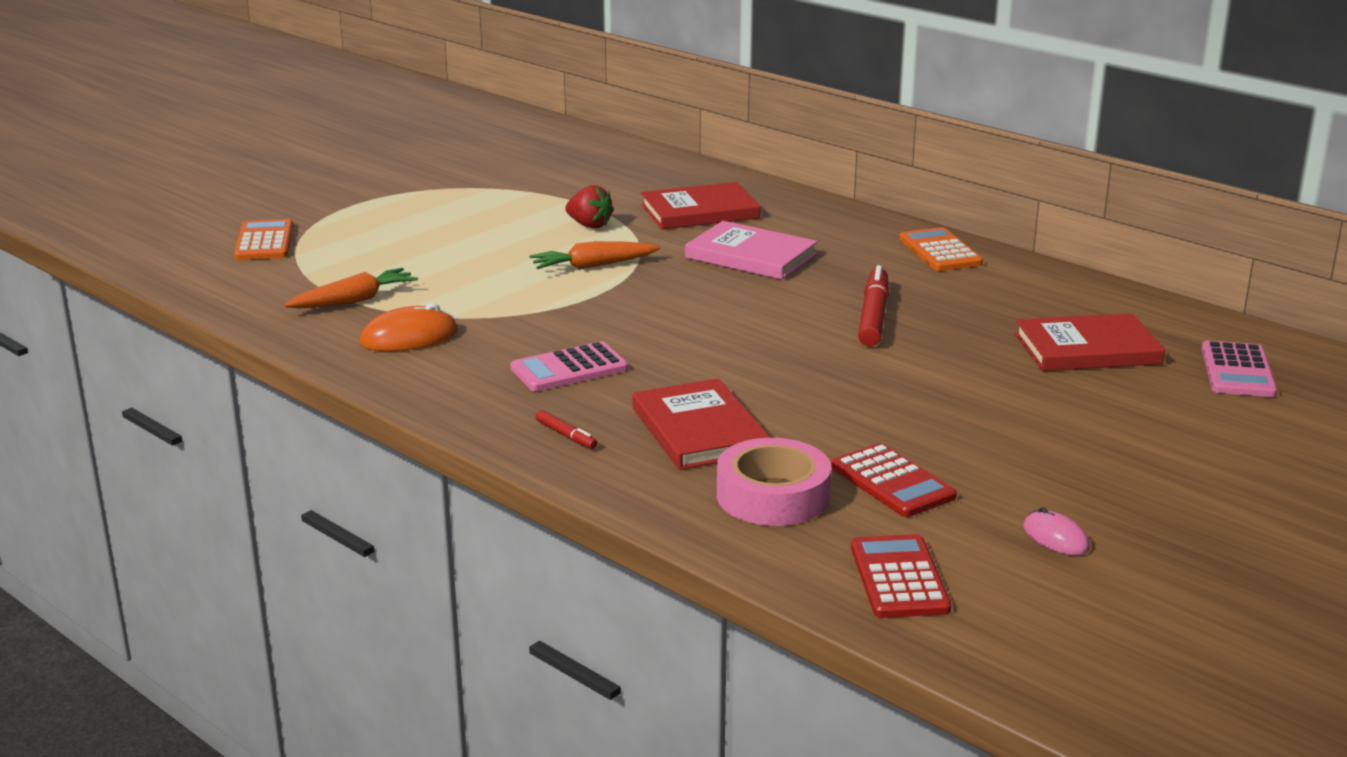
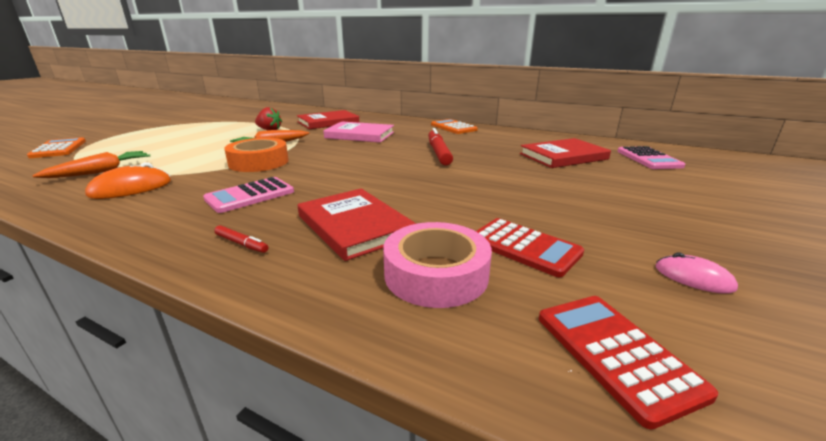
camera: 15 degrees left, 0 degrees up
none -> orange tape [224,138,289,172]

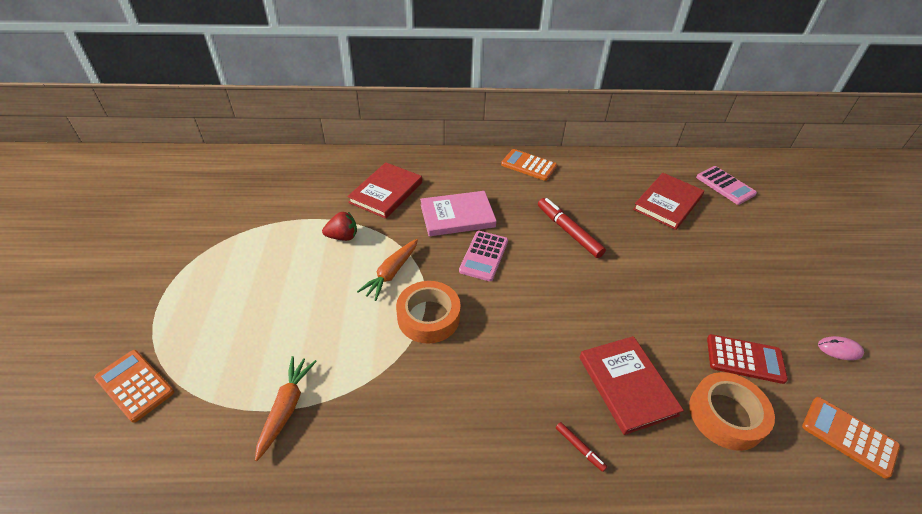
camera: 30 degrees left, 20 degrees up
orange mouse [85,162,171,199] -> none
pink calculator [203,177,294,213] -> pink calculator moved to [459,231,508,281]
red marker [214,225,268,253] -> red marker turned 45 degrees clockwise [556,422,607,472]
red book [298,189,416,261] -> red book turned 45 degrees clockwise [580,336,684,435]
pink tape [383,222,492,308] -> orange tape [689,372,775,451]
red calculator [539,296,718,430] -> orange calculator [802,397,900,479]

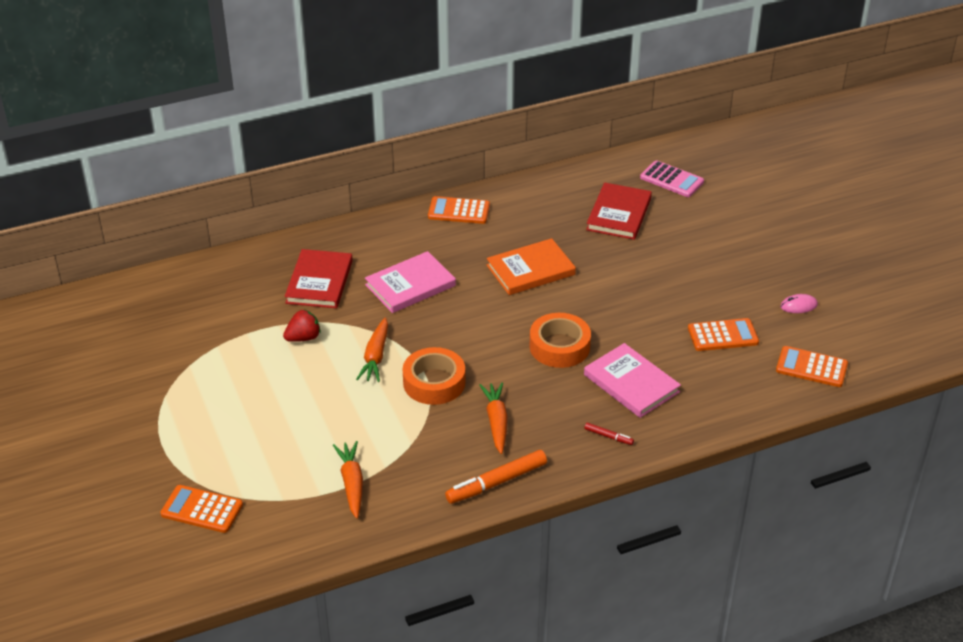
camera: 20 degrees left, 5 degrees down
pink calculator [459,231,508,281] -> none
red marker [538,198,606,258] -> orange book [487,238,576,295]
red book [580,336,684,435] -> pink book [584,343,681,418]
orange tape [689,372,775,451] -> orange tape moved to [529,313,591,368]
red calculator [707,334,788,384] -> orange calculator [688,318,759,351]
none -> orange marker [445,450,547,504]
none -> orange carrot [479,382,508,454]

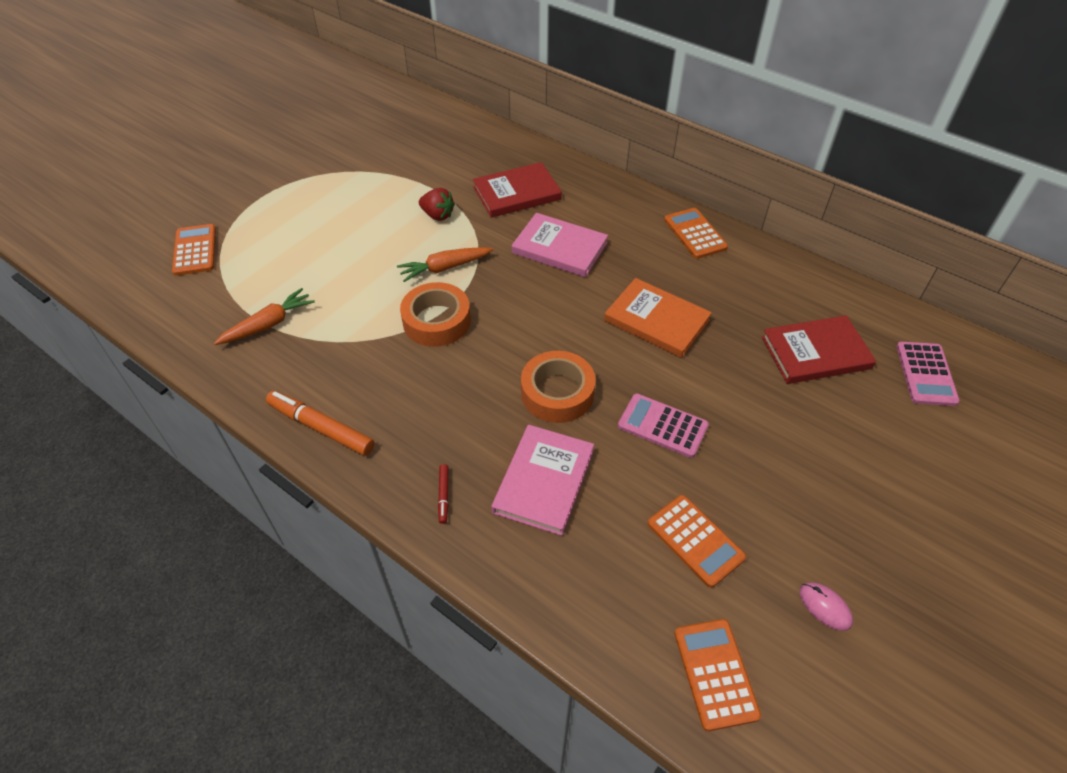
camera: 60 degrees right, 10 degrees up
orange carrot [479,382,508,454] -> none
none -> pink calculator [618,394,709,458]

